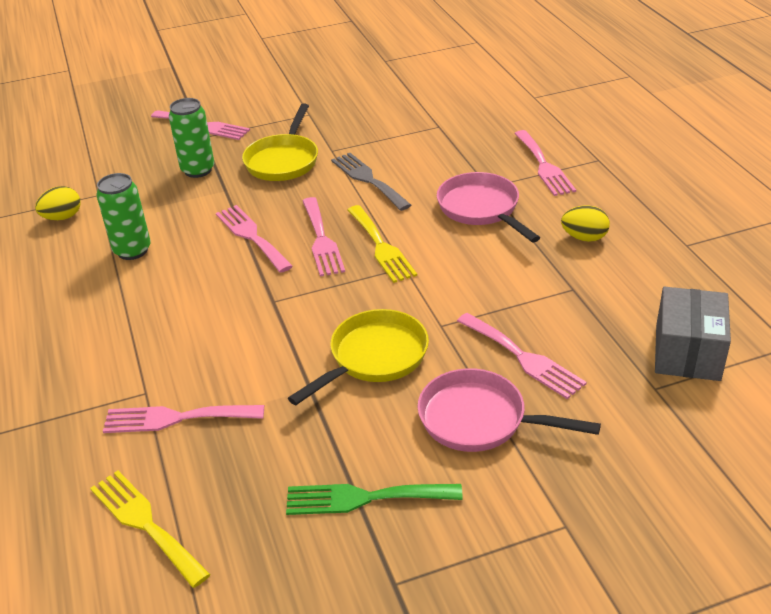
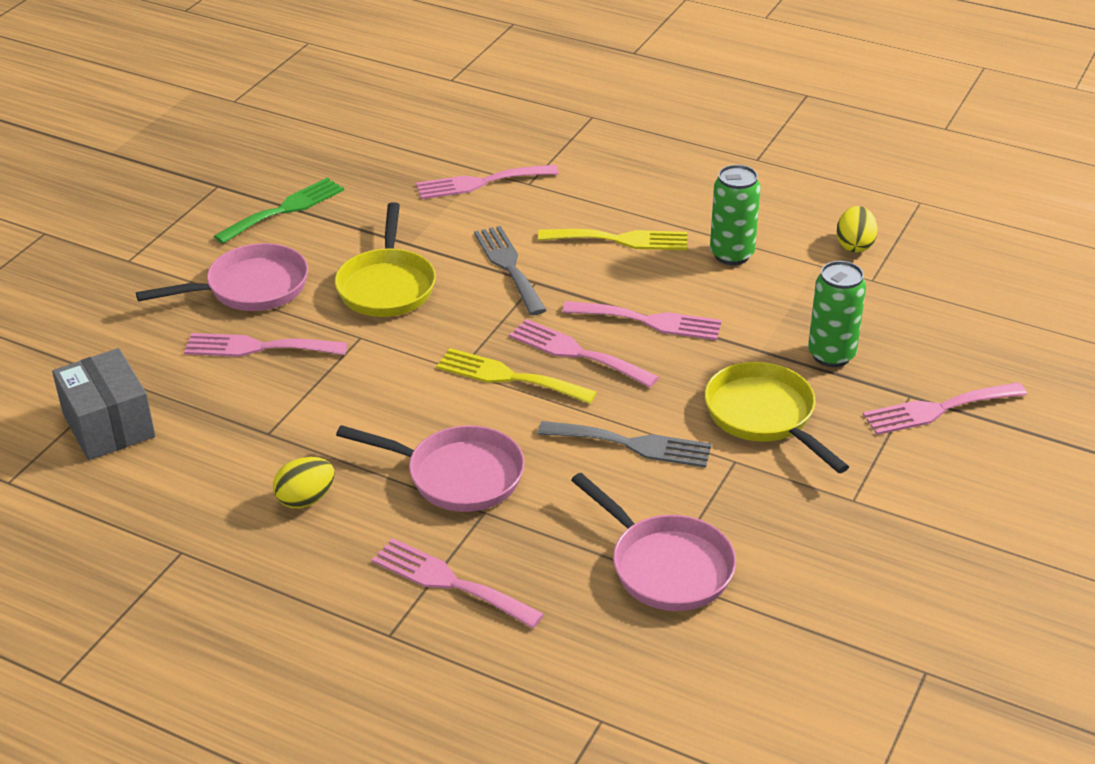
camera: 135 degrees right, 0 degrees up
yellow fork [90,471,210,588] -> yellow fork moved to [538,229,687,250]
pink fork [103,405,264,433] -> pink fork turned 150 degrees counterclockwise [416,165,559,199]
none -> grey fork [474,226,547,315]
none -> pink pan [571,473,736,611]

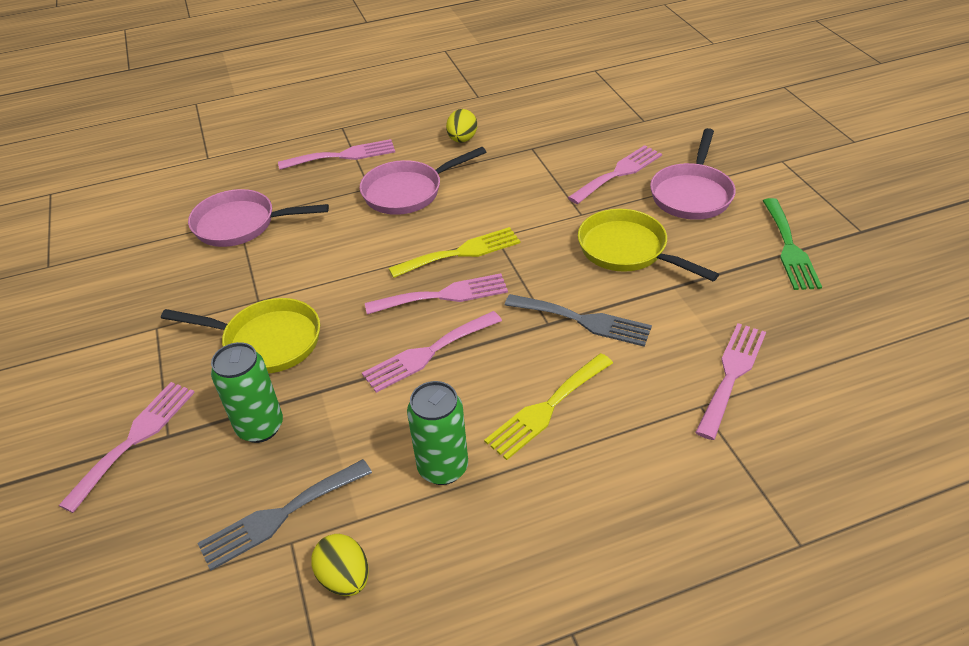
camera: 135 degrees right, 5 degrees up
grey box [52,348,155,460] -> none
grey fork [538,421,712,468] -> grey fork moved to [198,459,372,571]

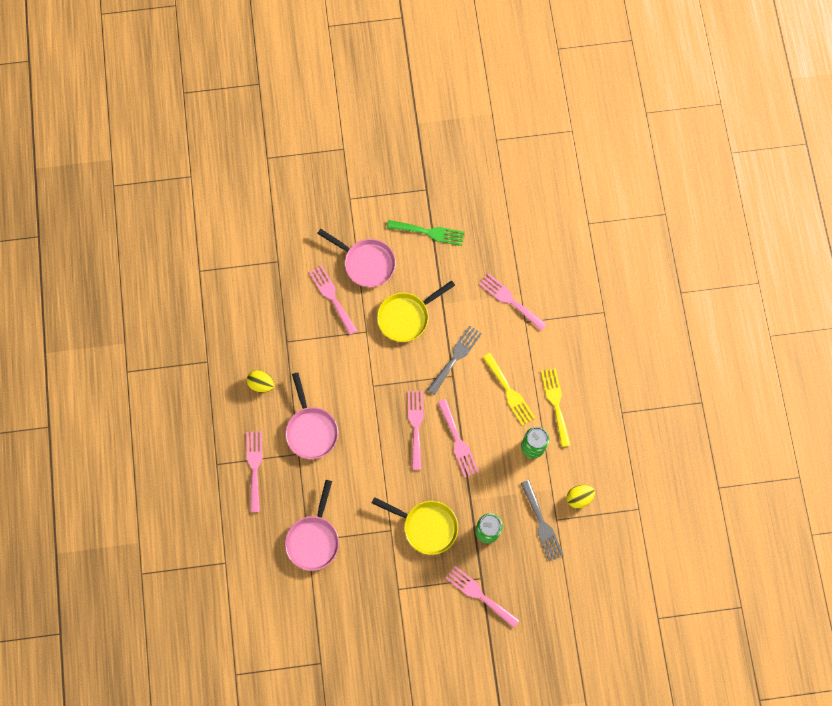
camera: 80 degrees left, 30 degrees up
yellow pan [161,298,320,373] -> yellow pan turned 90 degrees clockwise [372,497,458,555]
yellow fork [389,227,520,278] -> yellow fork moved to [541,368,571,447]

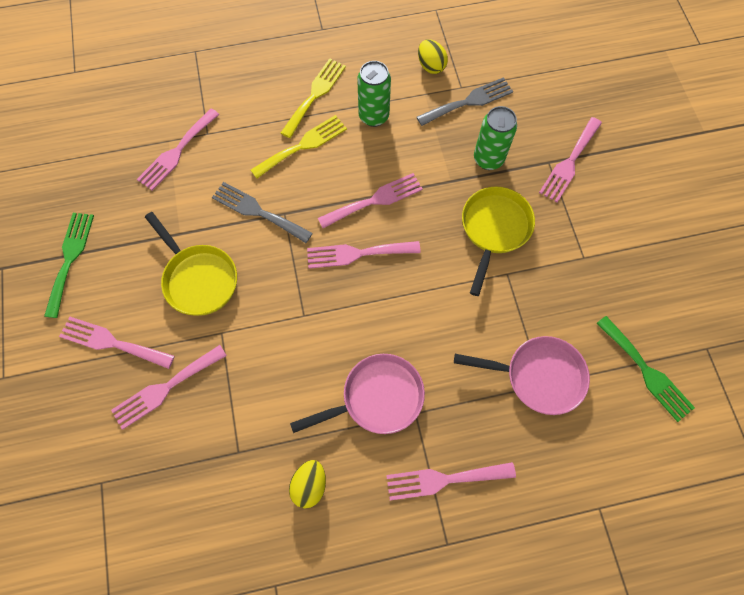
camera: 95 degrees left, 5 degrees down
pink pan [317,229,396,287] -> pink fork [59,317,174,369]
yellow fork [541,368,571,447] -> yellow fork turned 135 degrees clockwise [281,58,346,138]
none -> green fork [596,316,695,422]

